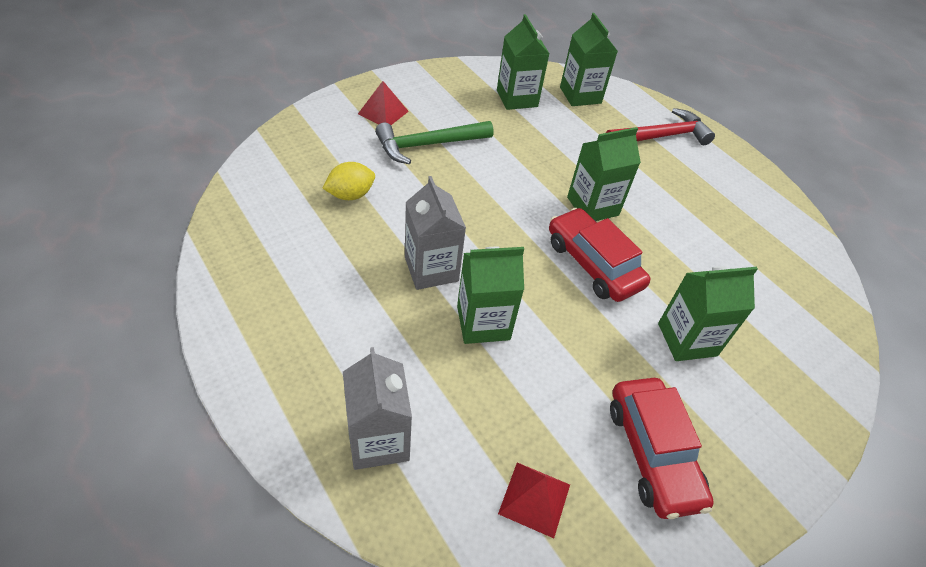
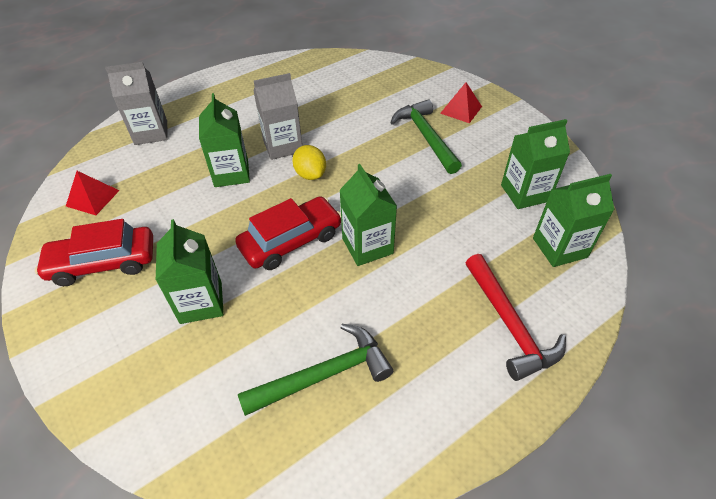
camera: 95 degrees right, 0 degrees up
yellow lemon [323,162,375,200] -> yellow lemon moved to [292,145,326,180]
none -> green hammer [238,324,393,416]

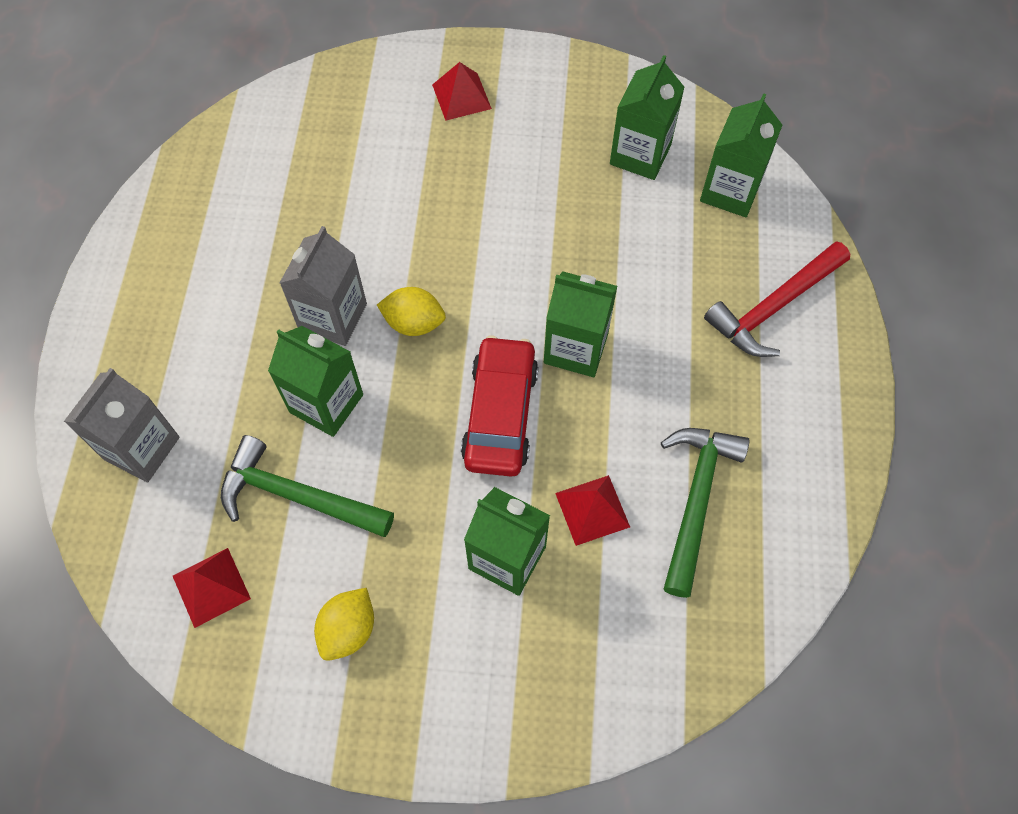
camera: 50 degrees left, 15 degrees up
red car [35,219,153,286] -> yellow lemon [314,588,374,661]
green hammer [390,99,462,174] -> green hammer moved to [221,435,394,537]
red hammer [466,254,566,381] -> red hammer turned 120 degrees clockwise [704,241,850,357]
none -> red pyramid [555,475,630,546]

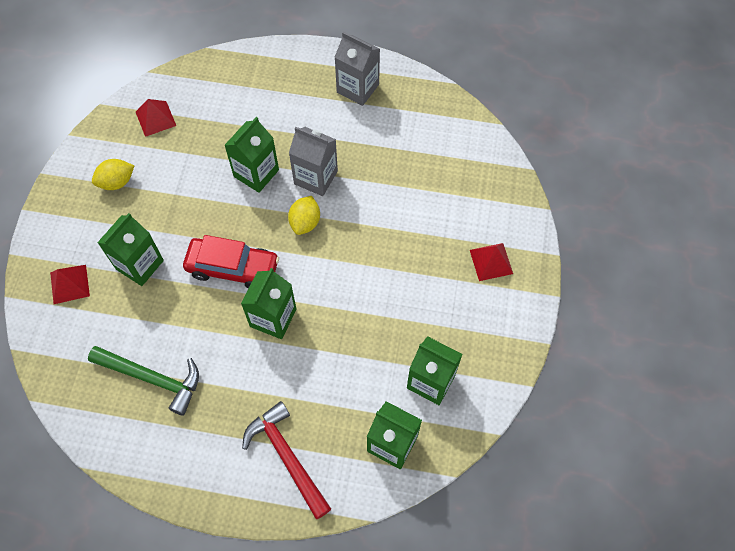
camera: 95 degrees right, 0 degrees up
grey carton [64,368,180,482] -> grey carton moved to [335,32,380,106]
green hammer [221,435,394,537] -> none
yellow lemon [314,588,374,661] -> yellow lemon turned 60 degrees counterclockwise [92,159,134,190]
red pyramid [555,475,630,546] -> red pyramid moved to [50,265,90,304]

